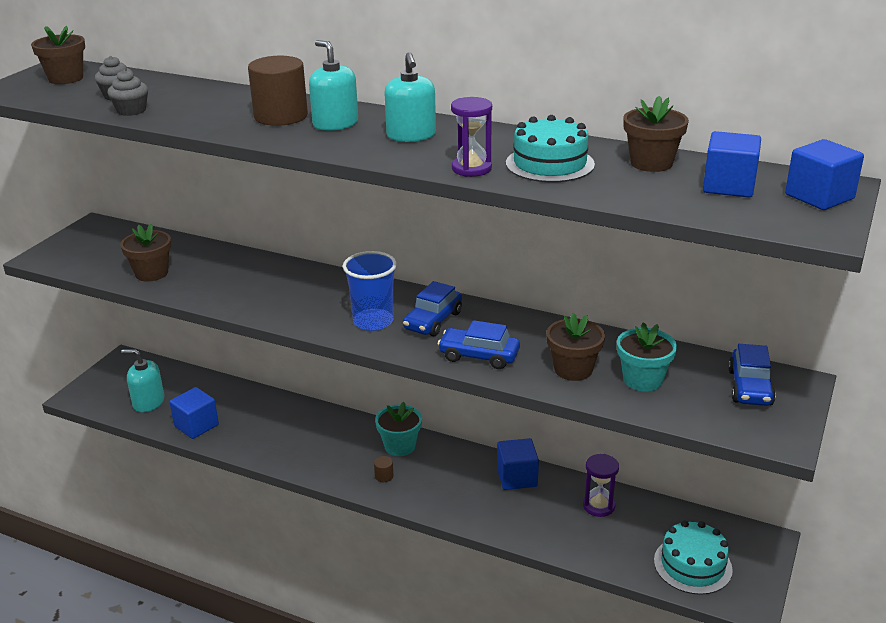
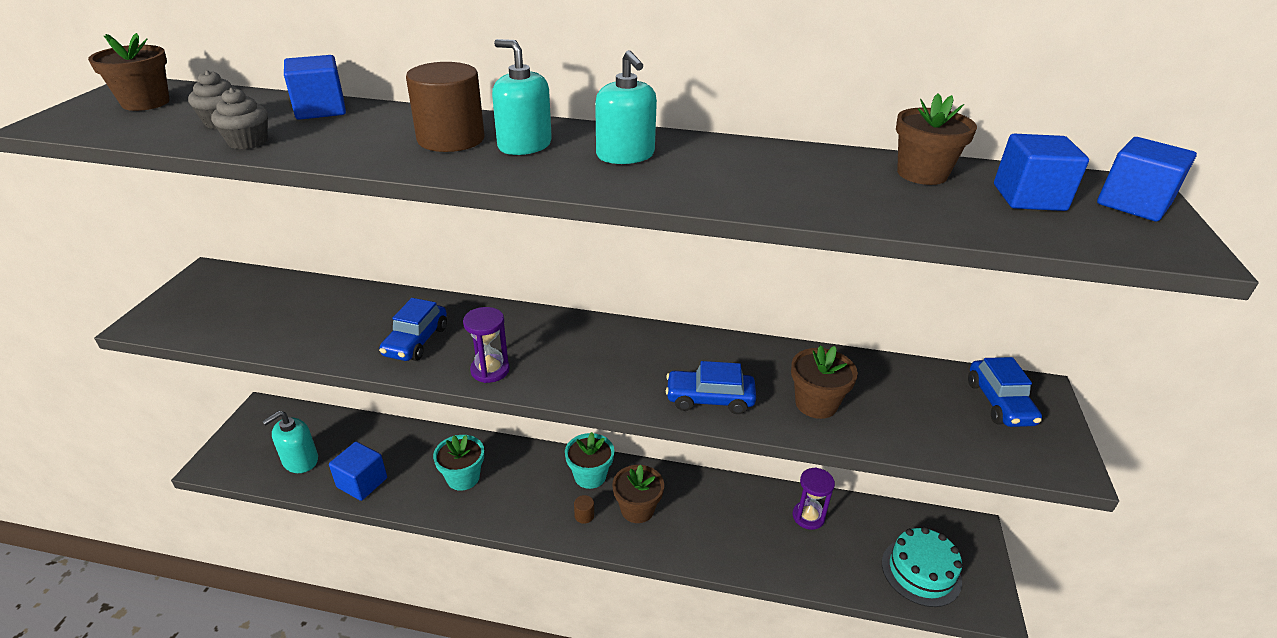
camera: 15 degrees left, 5 degrees up
brown flower pot [120,224,171,282] -> brown flower pot moved to [612,464,664,523]
turquoise soap dispenser [121,349,164,412] -> turquoise soap dispenser turned 45 degrees counterclockwise [262,411,318,473]
blue cup [343,251,397,331] -> none
blue car [403,281,462,336] -> blue car moved to [379,298,447,361]
purple hourglass [451,97,492,177] -> purple hourglass moved to [463,307,510,383]
blue cube [497,438,539,490] -> blue cube moved to [284,55,346,120]
turquoise cake [506,115,595,182] -> none
turquoise flower pot [617,322,677,391] -> turquoise flower pot moved to [433,435,484,491]

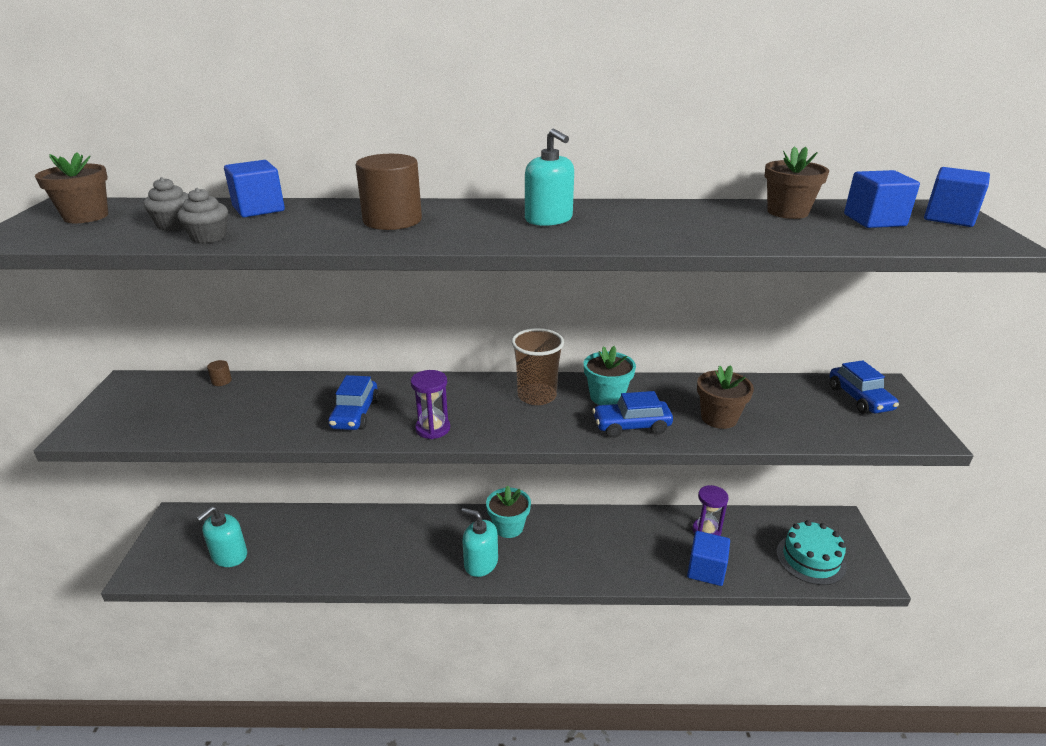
camera: 10 degrees left, 5 degrees down
blue cube [329,442,387,501] -> blue cube moved to [687,531,730,586]
turquoise flower pot [433,435,484,491] -> turquoise flower pot moved to [584,346,636,405]
turquoise soap dispenser [492,39,552,155] -> turquoise soap dispenser moved to [461,508,498,577]
brown cylinder [574,495,594,524] -> brown cylinder moved to [207,360,232,386]
brown flower pot [612,464,664,523] -> none
none -> brown cup [511,328,564,405]

